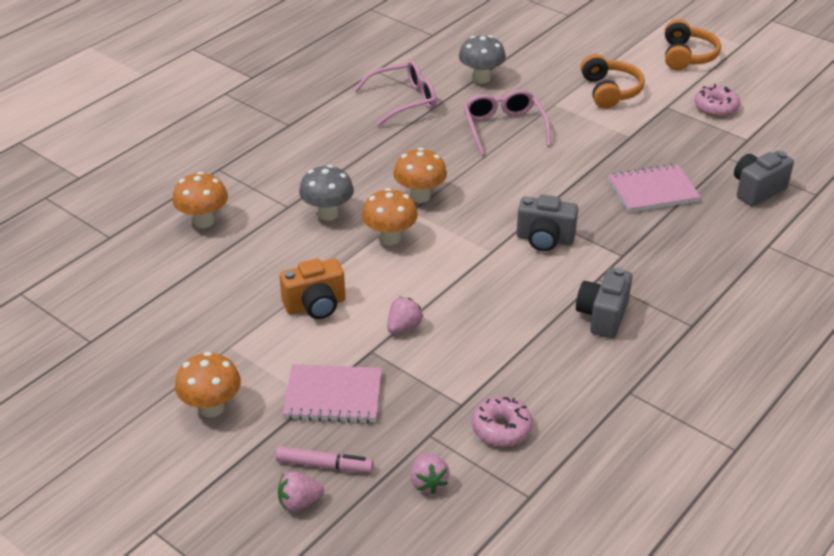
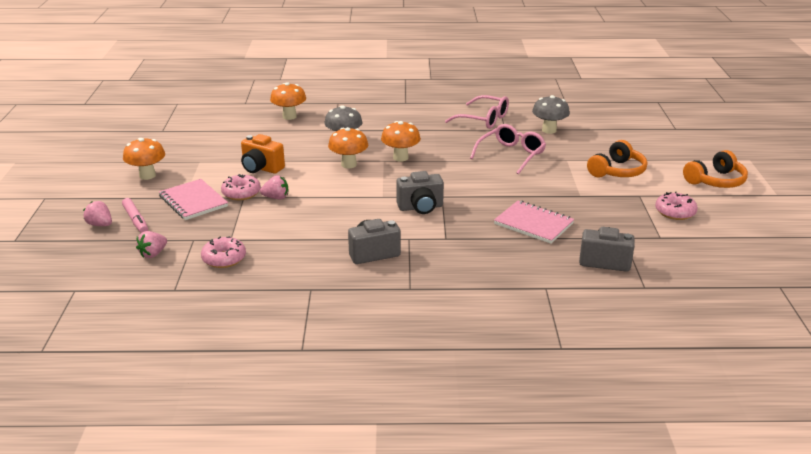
camera: 50 degrees right, 10 degrees down
grey camera [517,195,578,251] -> grey camera turned 75 degrees counterclockwise [396,171,444,214]
none -> pink donut [221,174,261,200]

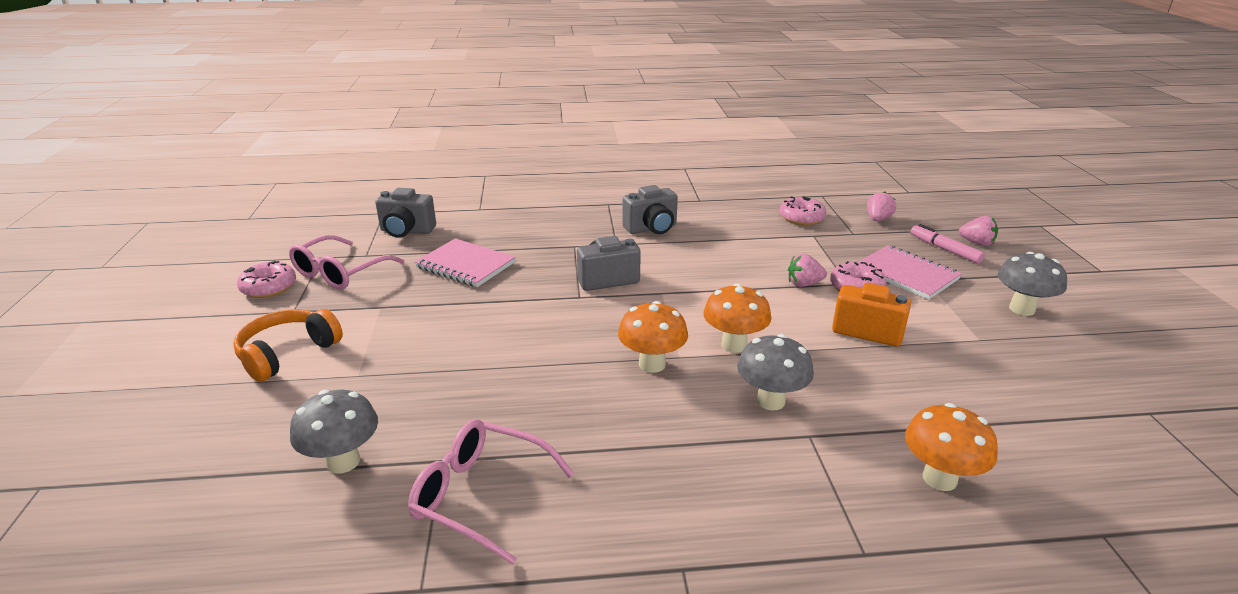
camera: 175 degrees right, 0 degrees up
orange mushroom [123,138,165,180] -> grey mushroom [998,252,1067,316]
pink glasses [470,124,546,175] -> pink glasses moved to [289,235,404,290]
orange headphones [683,150,748,188] -> none

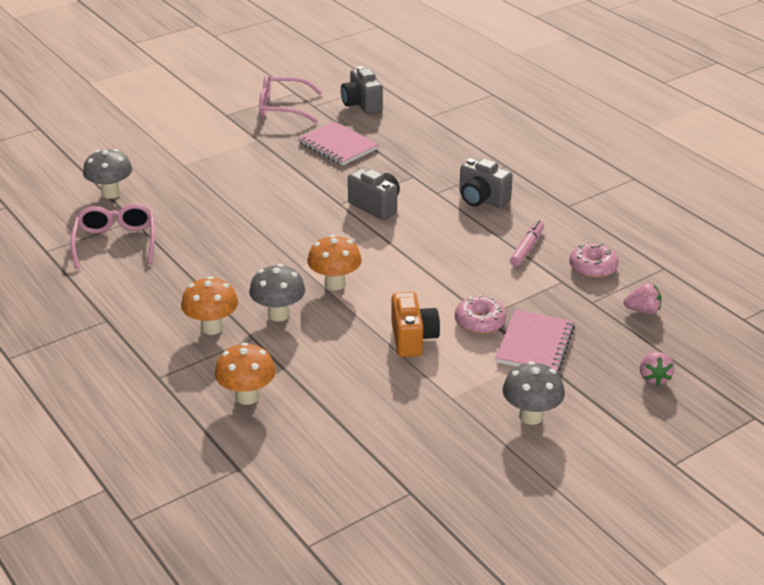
camera: 60 degrees right, 5 degrees up
orange headphones [233,309,343,382] -> none
pink donut [237,261,296,298] -> none
pink notebook [415,238,516,287] -> pink notebook turned 45 degrees counterclockwise [298,121,379,166]
orange mushroom [618,301,688,373] -> orange mushroom moved to [181,276,238,335]
pink strawberry [788,254,827,287] -> none
pink marker [911,224,985,264] -> pink marker moved to [510,220,544,266]

